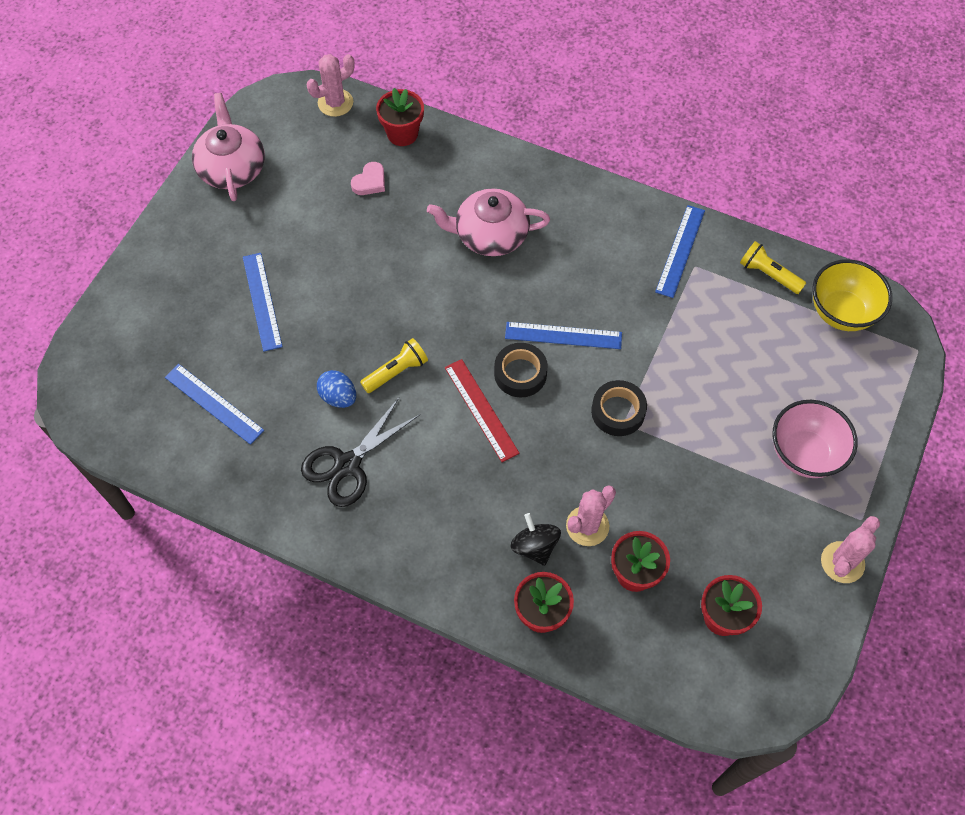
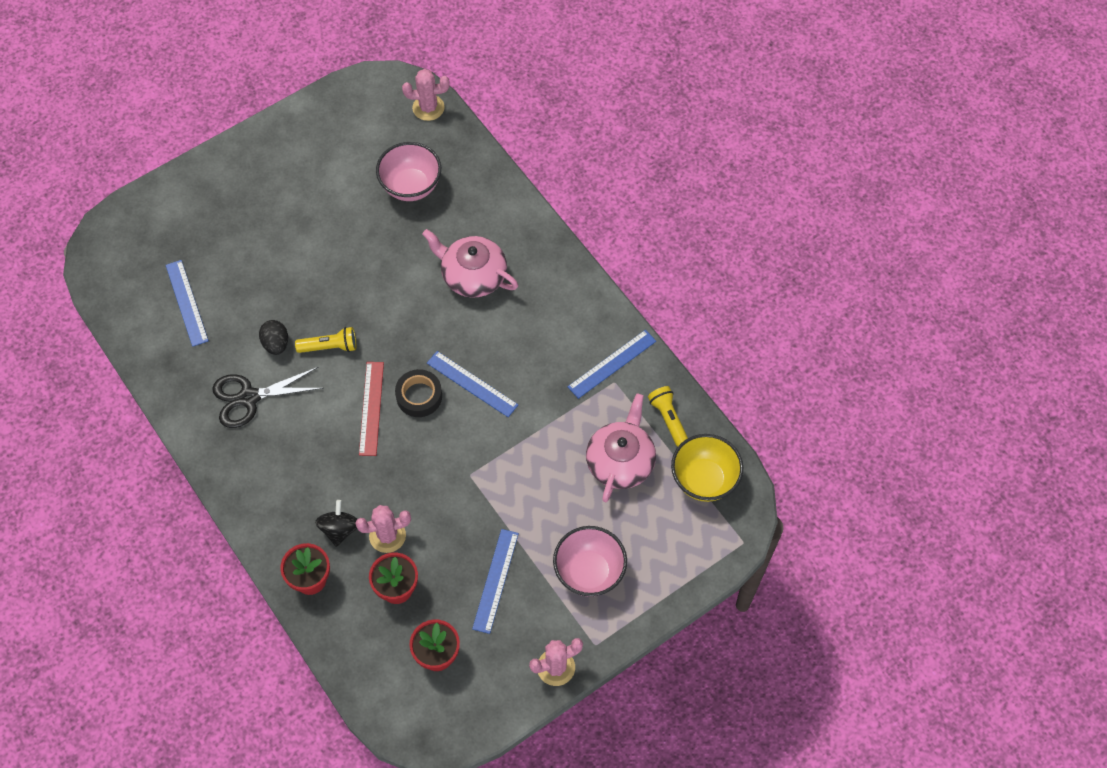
camera: 30 degrees right, 0 degrees up
pink teapot [192,93,265,201] -> pink teapot moved to [586,393,656,502]
blue ruler [243,253,283,352] -> blue ruler moved to [472,529,519,634]
blue egg [317,370,356,408] -> black egg [259,320,288,355]
pink heart [351,162,385,195] -> pink bowl [376,142,441,201]
red flower pot [376,88,424,146] -> none
black tape [591,380,647,436] -> none

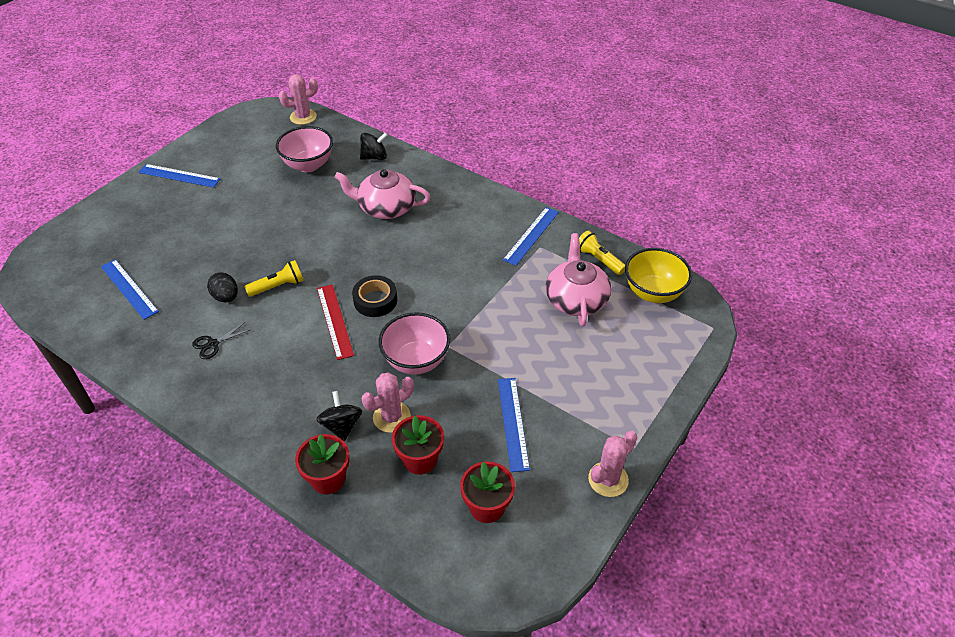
camera: 20 degrees left, 15 degrees down
black scissors [212,367,323,428] -> black scissors [192,322,250,359], size x0.53
blue ruler [427,351,518,417] -> blue ruler moved to [138,164,220,188]
pink bowl [553,526,627,597] -> pink bowl moved to [379,312,450,375]
none -> black spinning top [360,133,388,160]

